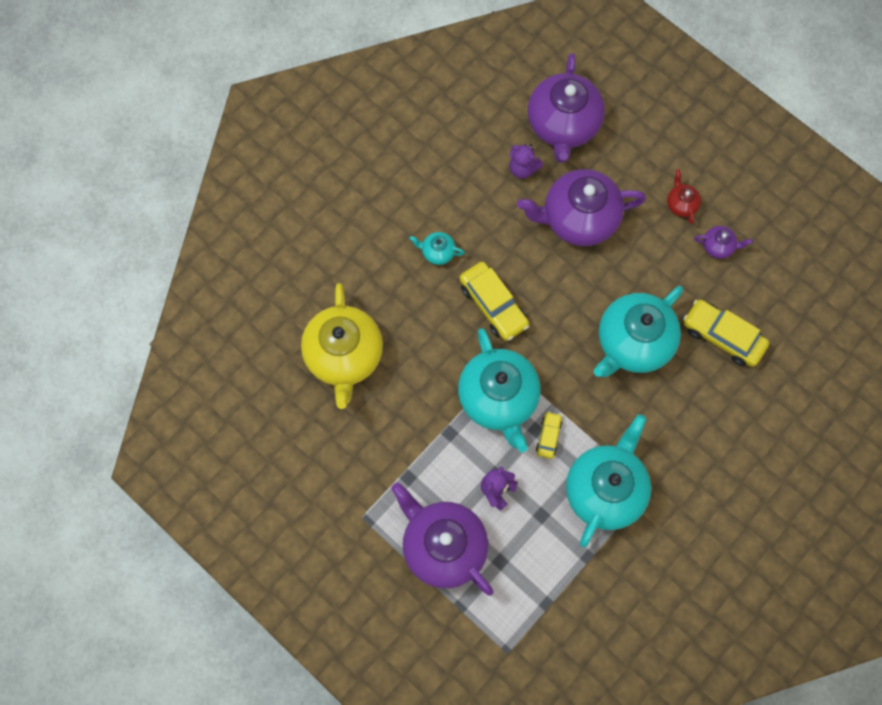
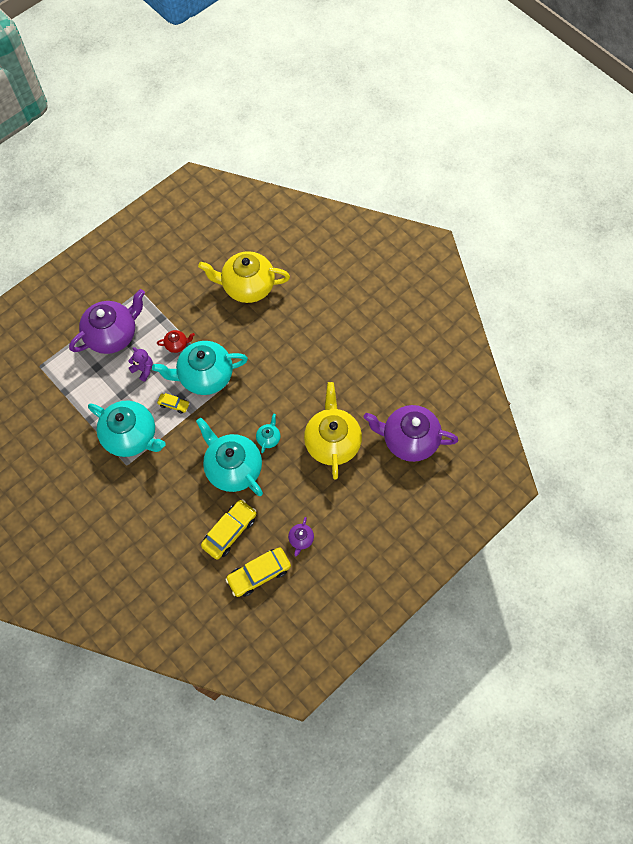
camera: 95 degrees right, 5 degrees down
turquoise teapot [409,232,465,265] -> turquoise teapot moved to [256,414,280,453]
yellow car [459,261,529,341] -> yellow car moved to [225,547,291,597]
purple teddy bear [509,144,543,179] -> none
purple teapot [517,169,646,246] -> yellow teapot [304,382,362,480]
red teapot [667,169,701,224] -> red teapot moved to [157,330,195,353]

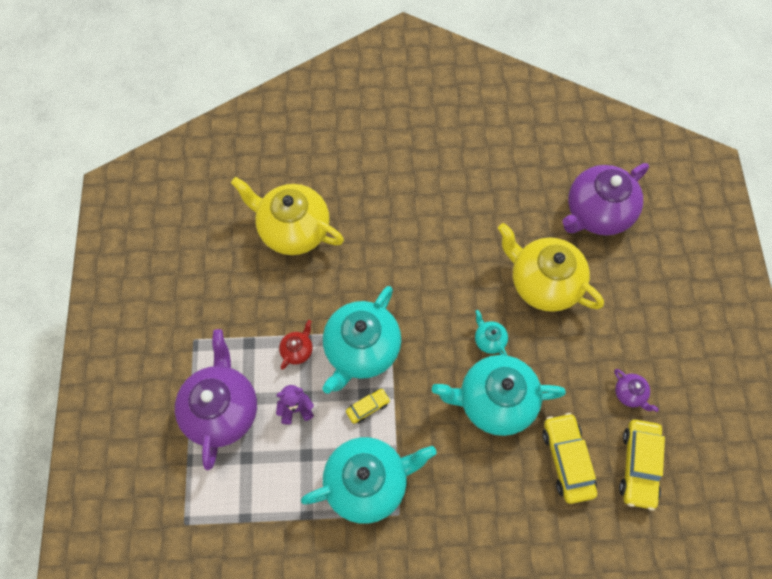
camera: 50 degrees left, 0 degrees up
yellow teapot [198,251,290,303] -> yellow teapot turned 75 degrees clockwise [231,177,344,255]

